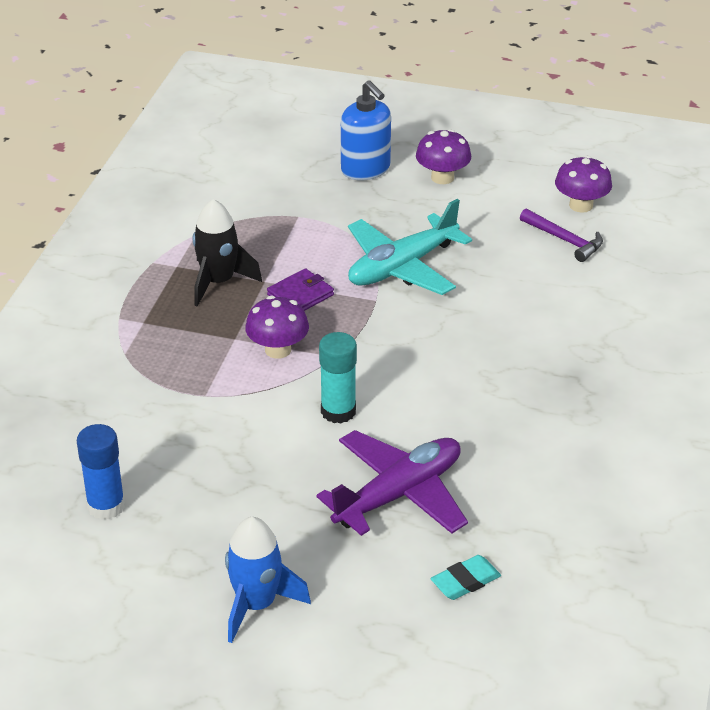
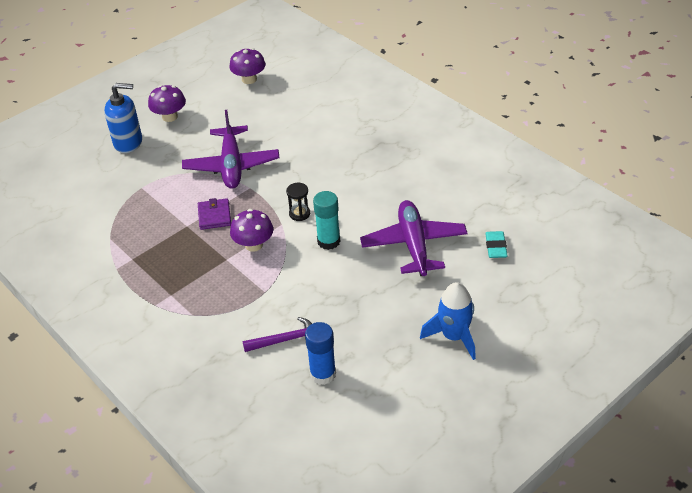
camera: 55 degrees left, 5 degrees up
black rocket [193,199,262,307] -> none
turquoise plane [348,199,472,295] -> purple plane [182,110,279,189]
purple hammer [520,209,603,262] -> purple hammer moved to [242,317,312,352]
none -> black hourglass [286,183,310,221]

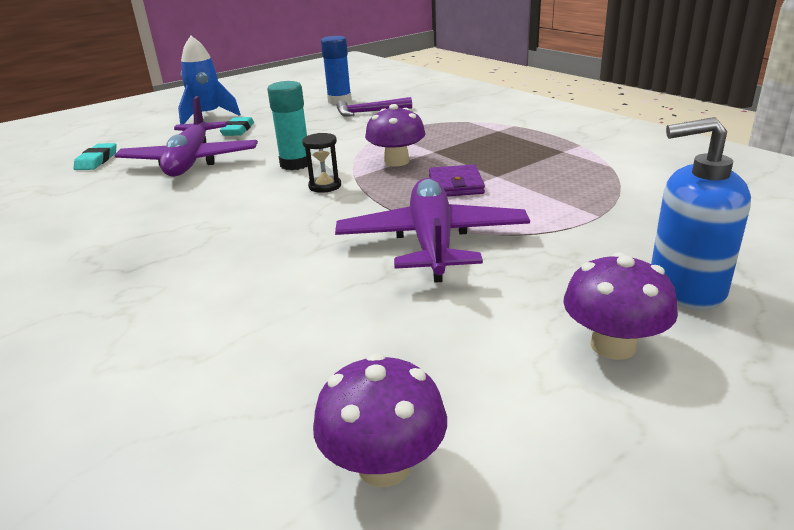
camera: 175 degrees left, 15 degrees down
none -> turquoise eraser [220,117,254,136]

